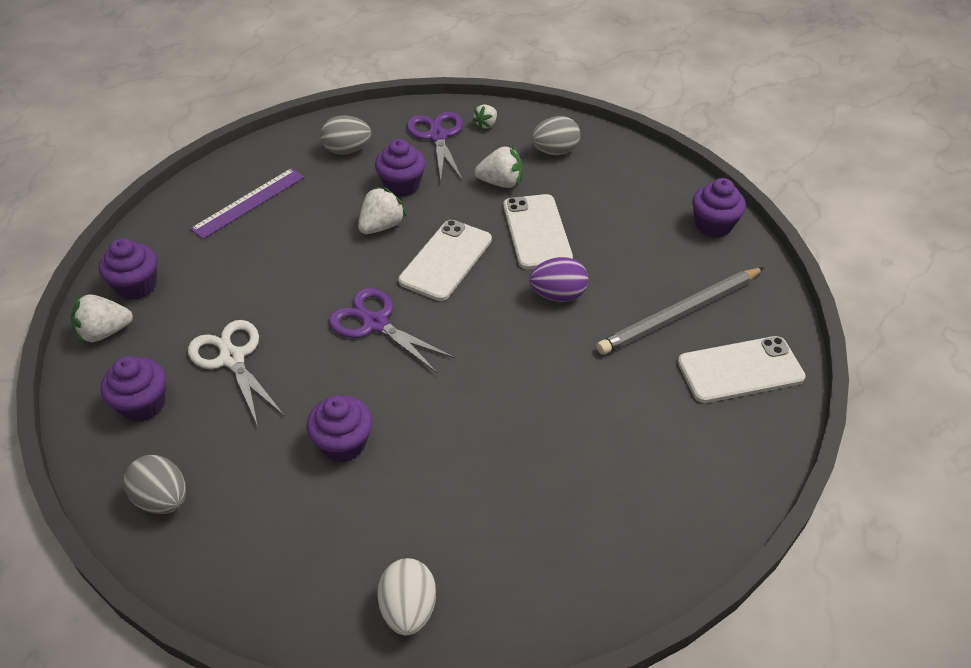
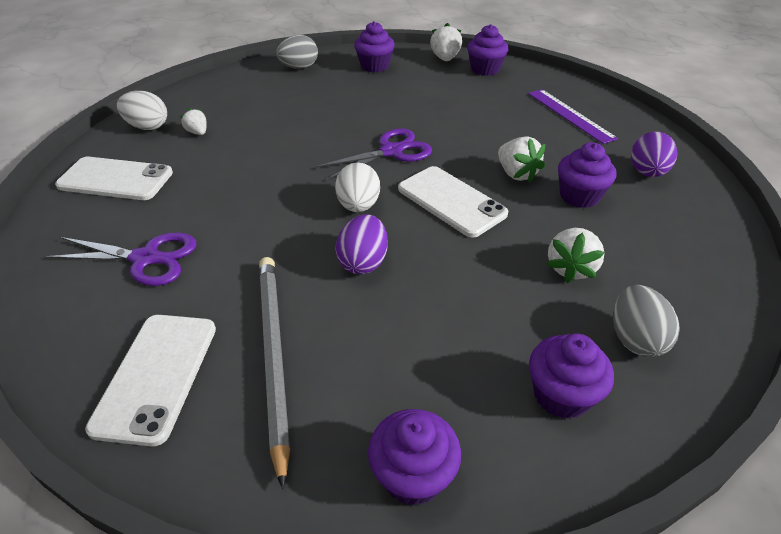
camera: 110 degrees right, 5 degrees down
white scissors [188,320,284,426] -> none
purple cupcake [306,395,373,462] -> purple cupcake moved to [529,333,614,419]
grey egg [320,115,371,155] -> purple egg [631,132,677,177]
purple scissors [407,112,463,181] -> purple scissors moved to [45,232,197,286]
white strawberry [472,104,497,130] -> white strawberry moved to [180,108,207,135]
white phone [503,194,573,269] -> white phone moved to [55,157,173,200]
none -> white egg [335,163,380,212]

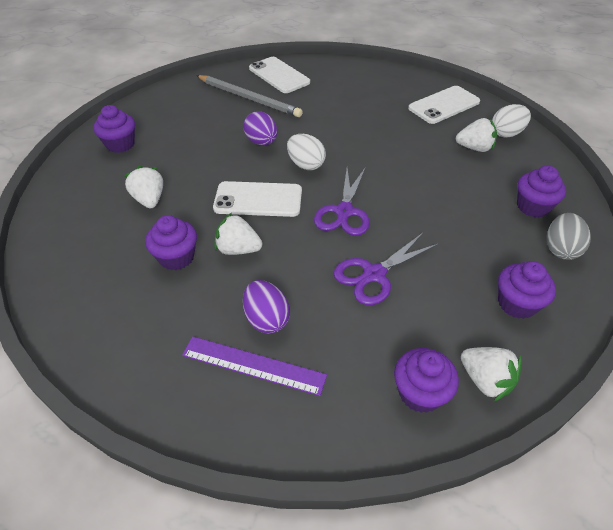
camera: 135 degrees right, 5 degrees up
purple scissors [45,232,197,286] -> purple scissors moved to [333,233,439,305]
white strawberry [180,108,207,135] -> white strawberry [456,118,497,152], size x1.60
purple cupcake [368,409,461,506] -> purple cupcake moved to [517,165,566,218]
grey egg [613,285,680,357] -> none
purple egg [631,132,677,177] -> purple egg moved to [243,280,290,334]

